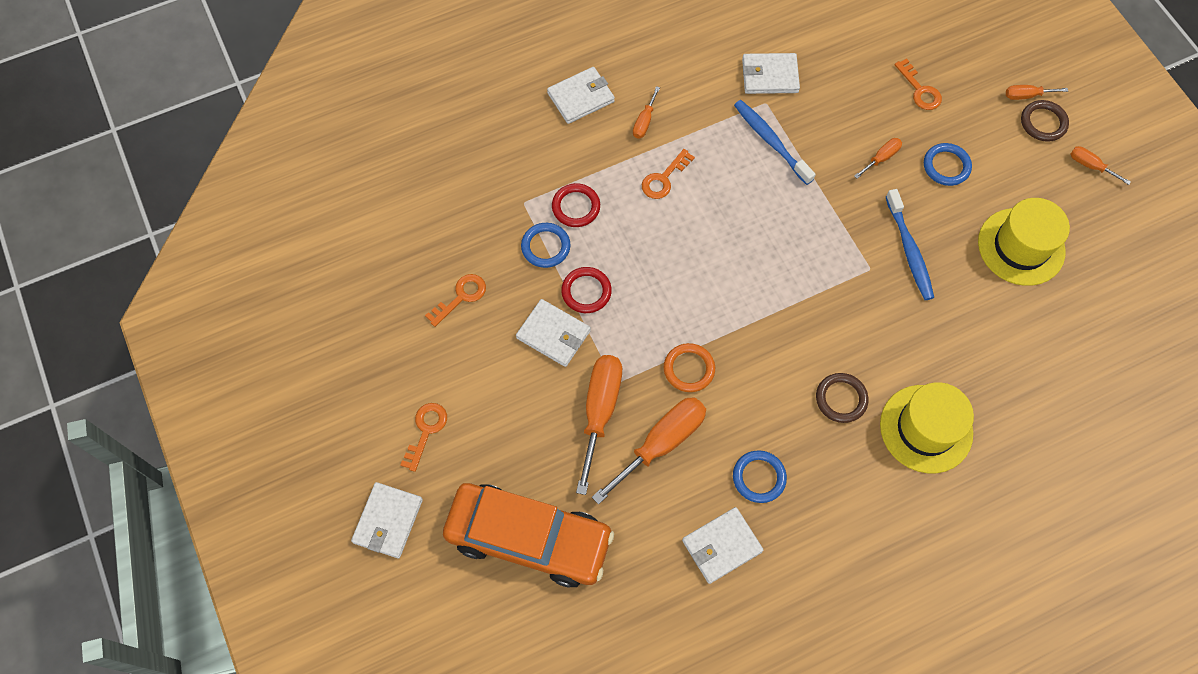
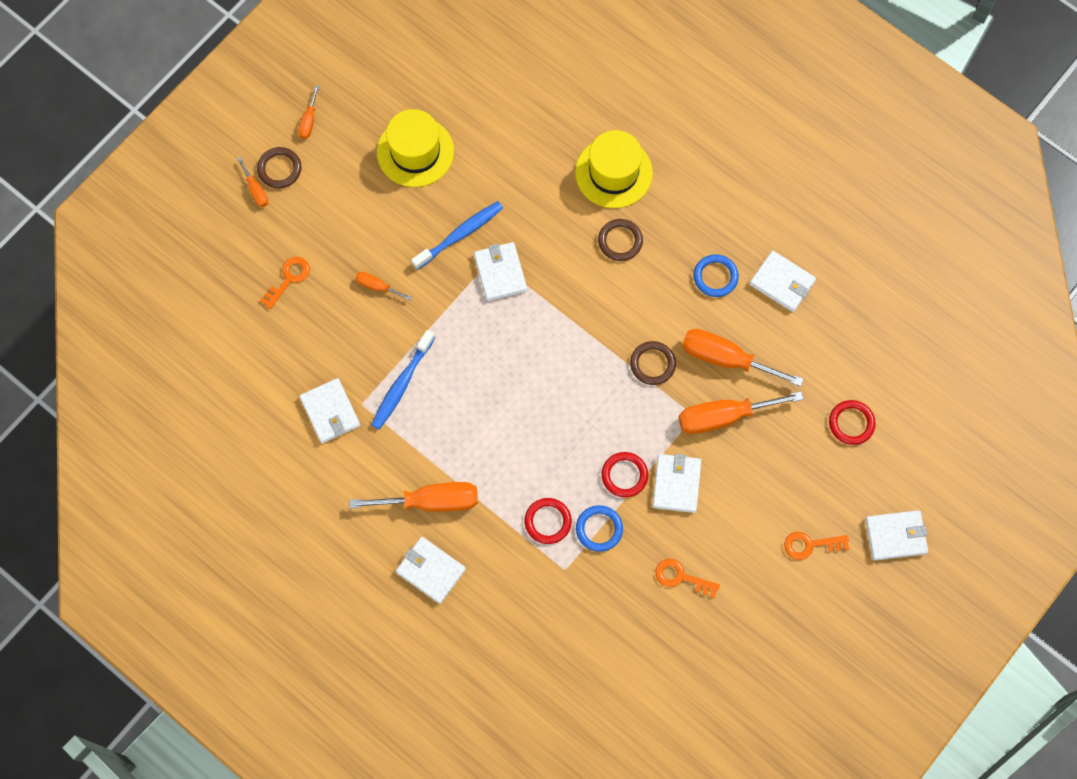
camera: 115 degrees left, 5 degrees up
orange car [443,483,614,588] -> red ring [829,400,876,445]
orange screwdriver [633,86,660,138] -> orange screwdriver [349,482,478,512], size x2.05
orange key [642,149,695,199] -> none
orange ring [664,343,715,392] -> brown ring [630,341,676,385]
blue ring [924,143,972,186] -> none
none -> white wallet [474,242,527,301]

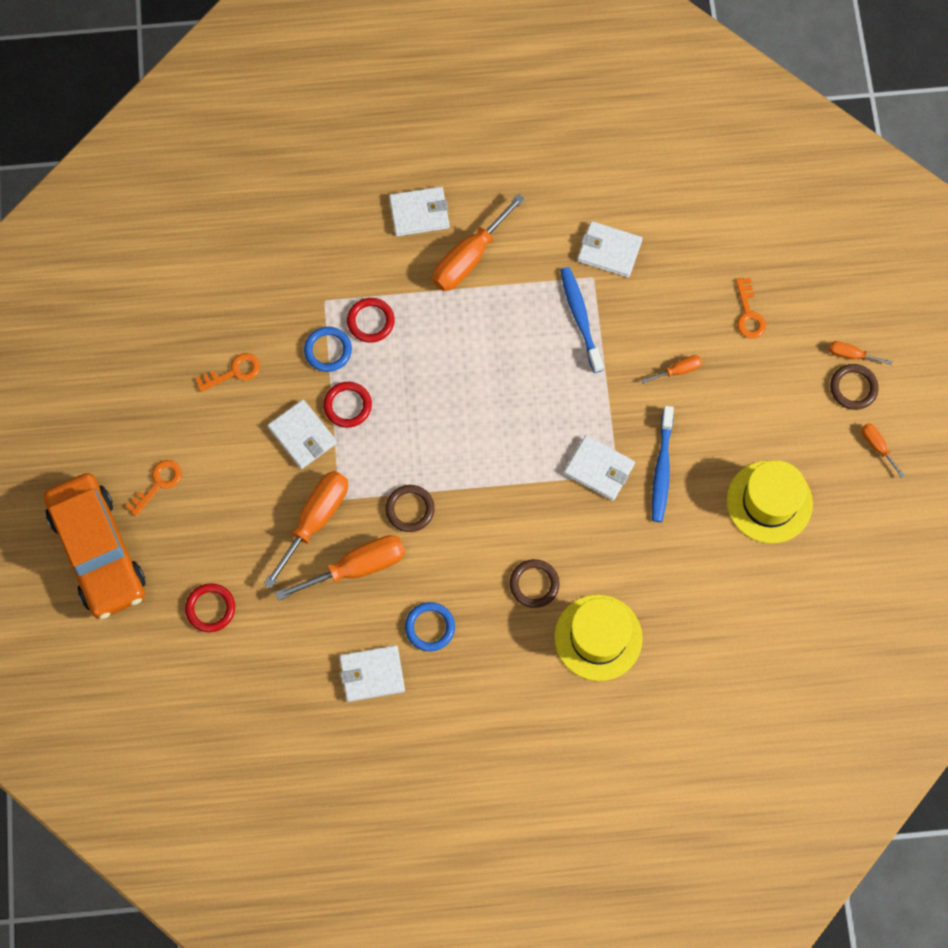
camera: 135 degrees right, 0 degrees up
white wallet [865,510,928,561] -> orange car [44,473,146,619]

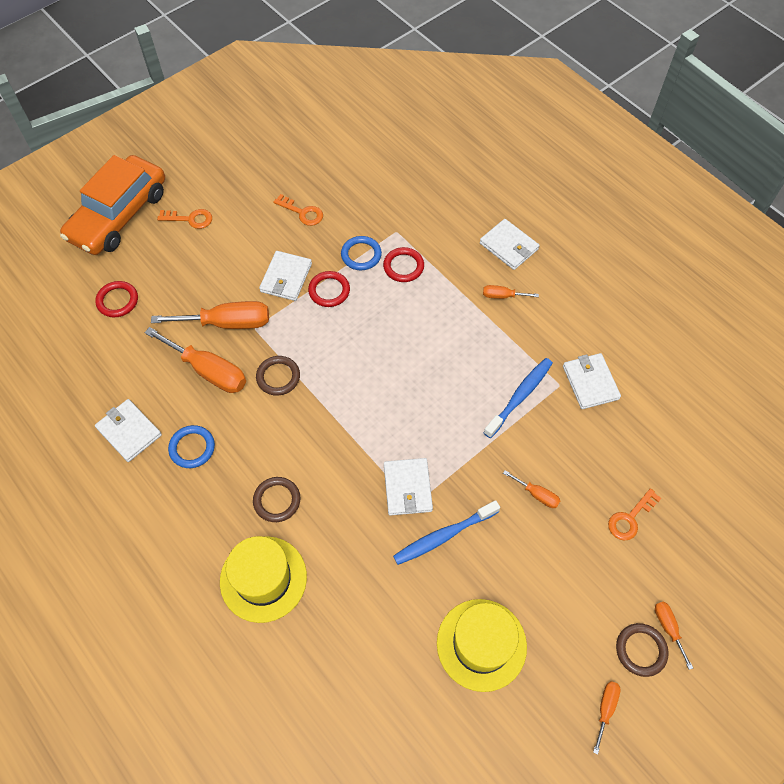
camera: 55 degrees right, 10 degrees down
orange screwdriver [432,194,525,291] -> orange screwdriver [483,285,539,299], size x0.49

